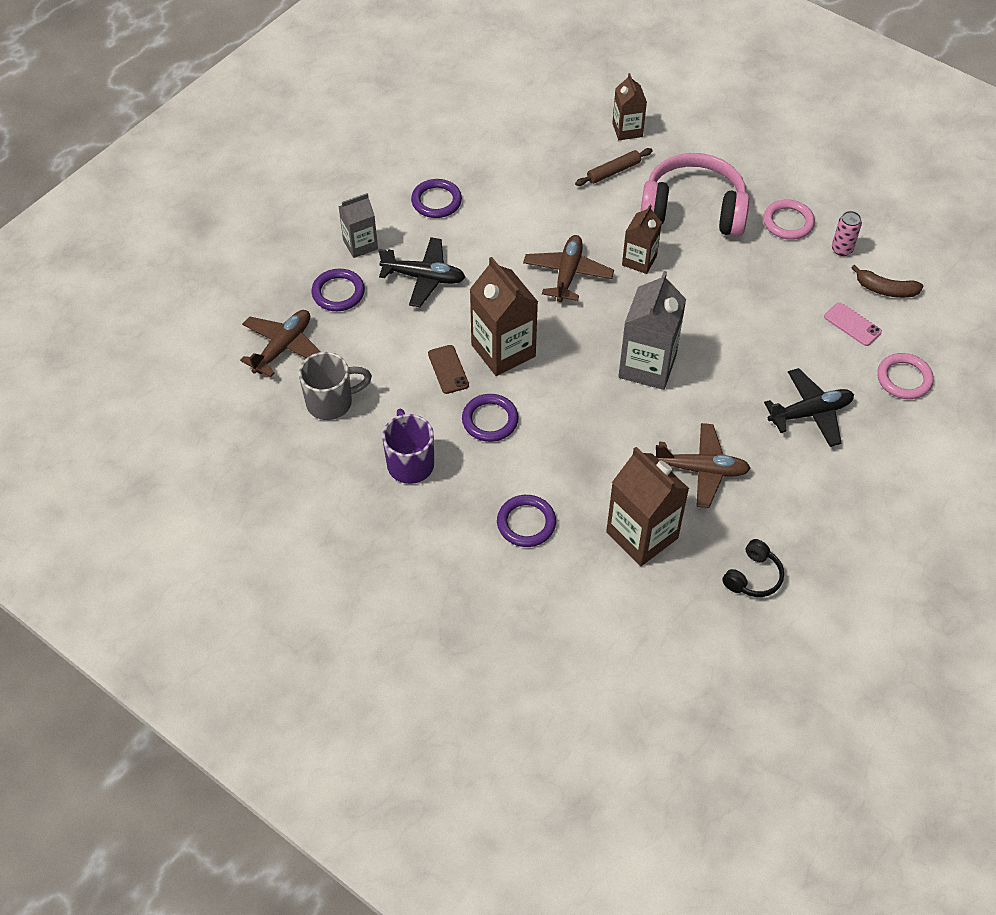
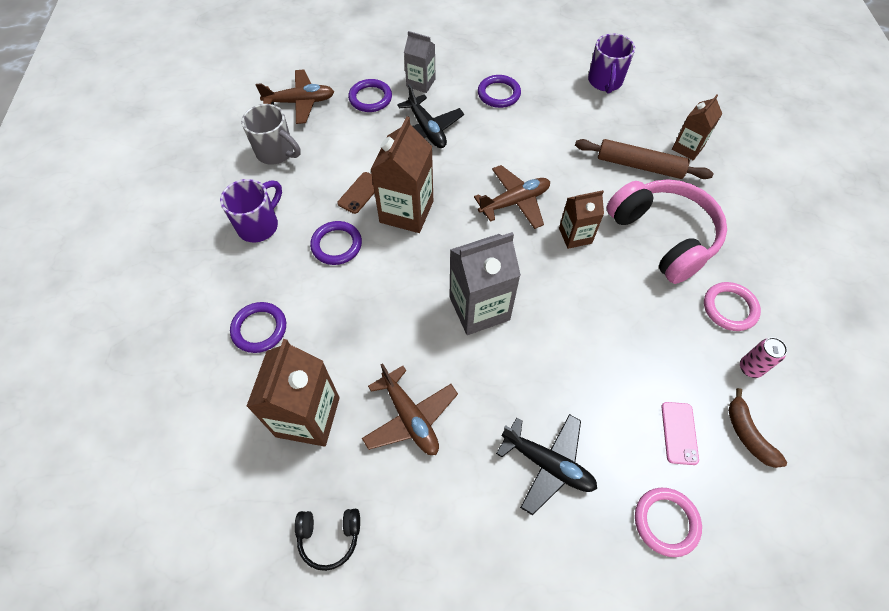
camera: 50 degrees right, 5 degrees up
brown rolling pin [575,148,653,186] -> brown rolling pin [575,139,714,179], size x1.57
none -> purple mug [588,33,635,94]

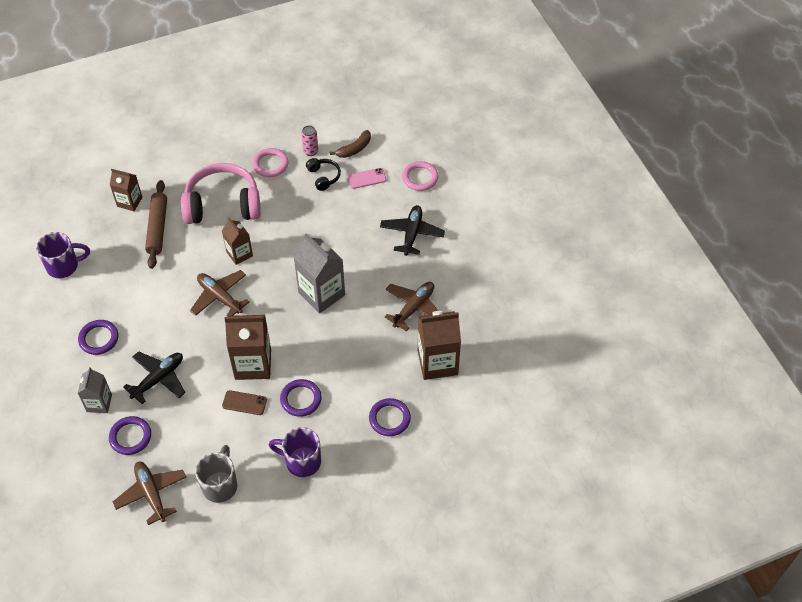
camera: 110 degrees left, 5 degrees down
black headphones [295,509,360,571] -> black headphones moved to [306,158,341,191]
pink headphones [607,179,727,284] -> pink headphones turned 45 degrees clockwise [181,163,261,224]

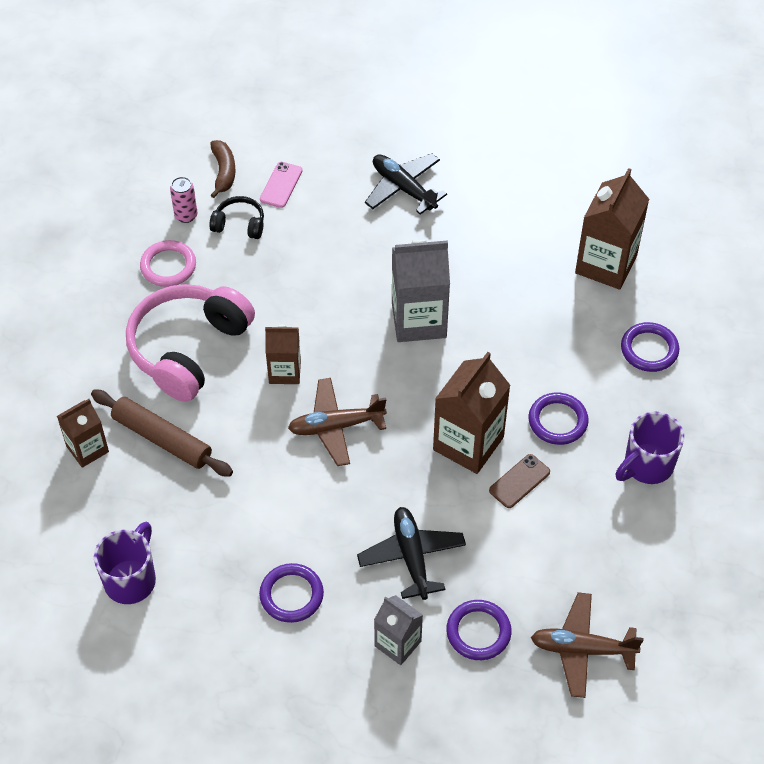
camera: 55 degrees left, 0 degrees up
grey mug [195,445,237,503] -> none
brown plane [385,282,439,331] -> none
pink ring [402,161,438,191] -> none

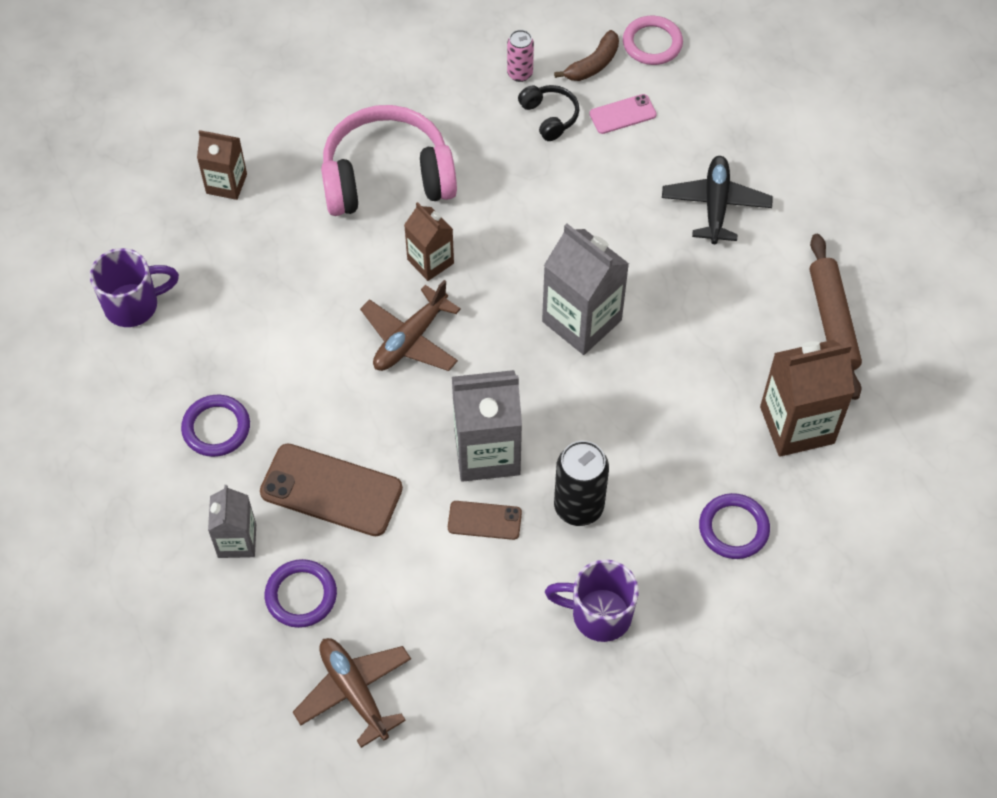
camera: 50 degrees right, 5 degrees up
brown rolling pin [91,390,233,477] -> brown rolling pin moved to [810,234,862,400]
pink ring [140,240,196,287] -> pink ring moved to [623,16,683,65]
brown plane [288,378,387,466] -> brown plane turned 90 degrees counterclockwise [360,280,461,371]
black plane [357,507,466,600] -> brown phone [260,443,403,536]
brown carton [433,352,511,474] -> grey carton [452,370,522,482]
purple ring [528,393,589,445] -> black can [554,441,609,526]

